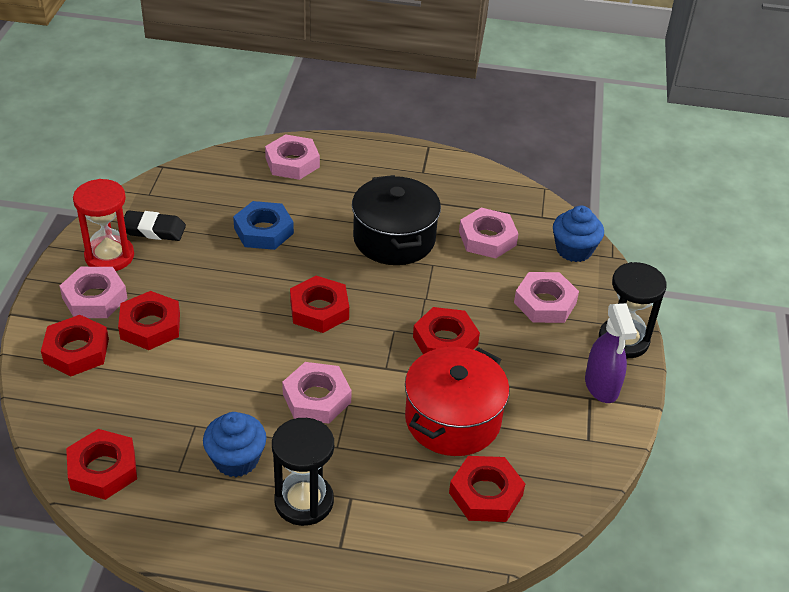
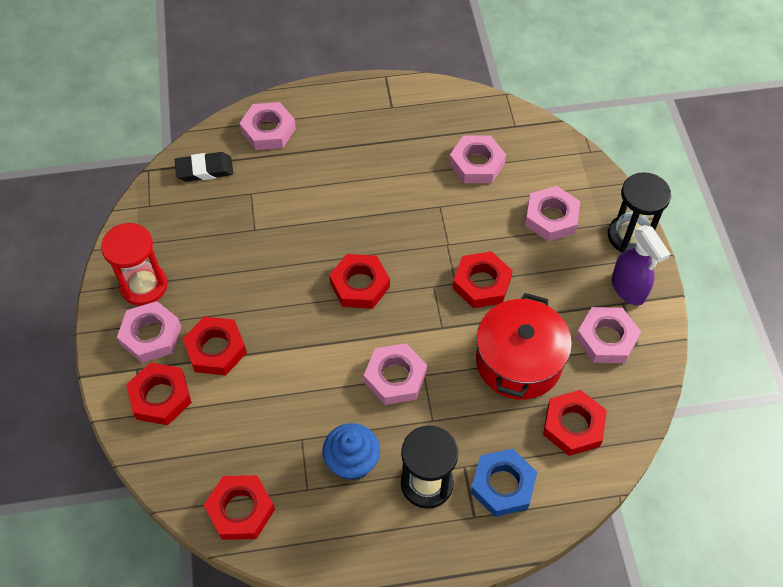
camera: 15 degrees left, 15 degrees up
black eraser [124,210,186,241] -> black eraser moved to [175,152,233,182]
blue nut [233,201,294,250] -> blue nut moved to [470,449,537,517]
black pot [352,175,441,265] -> none
blue cupcake [553,206,604,262] -> none
none -> pink nut [576,307,641,363]

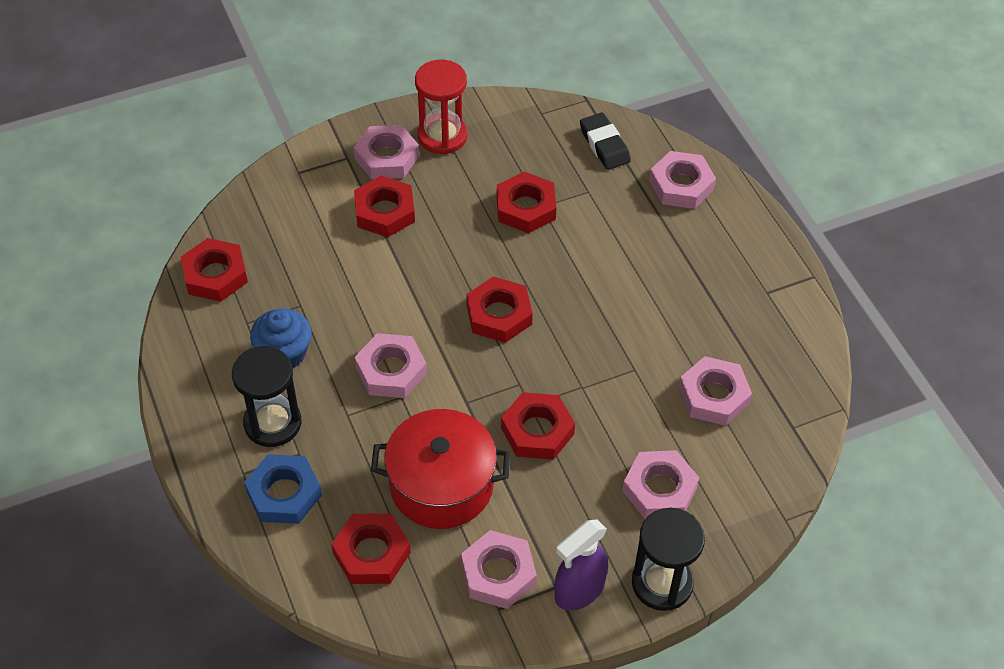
camera: 75 degrees right, 5 degrees down
red nut [126,362,192,425] -> red nut moved to [497,172,556,233]

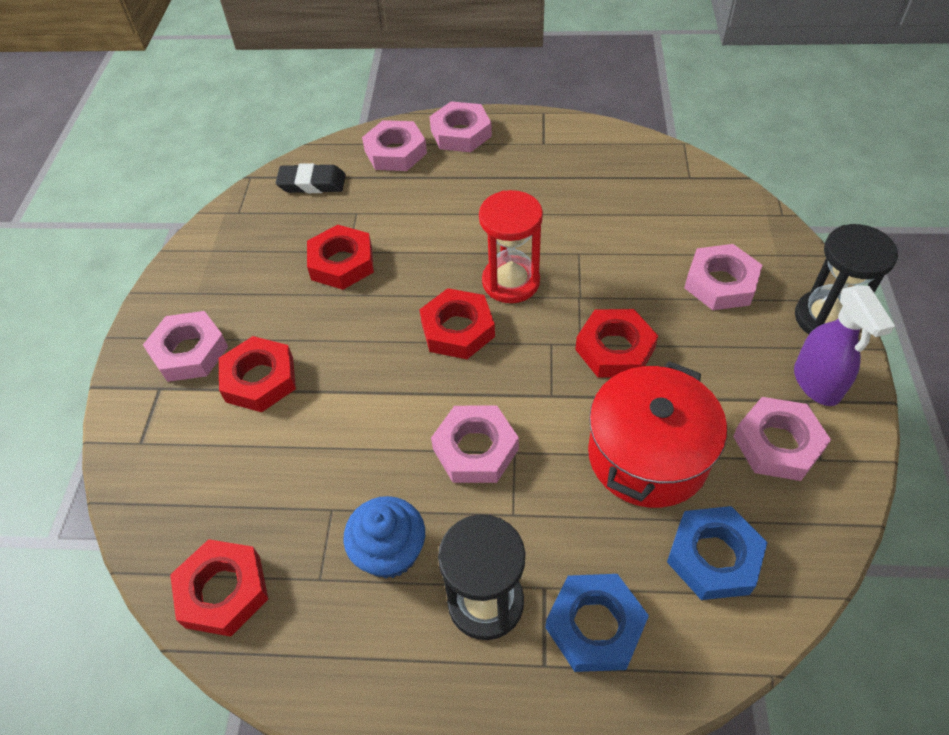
camera: 60 degrees left, 0 degrees up
red nut [331,513,411,584] -> blue nut [667,506,768,600]
red hourglass [415,60,467,154] -> red hourglass moved to [479,190,543,303]
pink nut [679,356,752,426] -> pink nut moved to [429,101,492,152]

